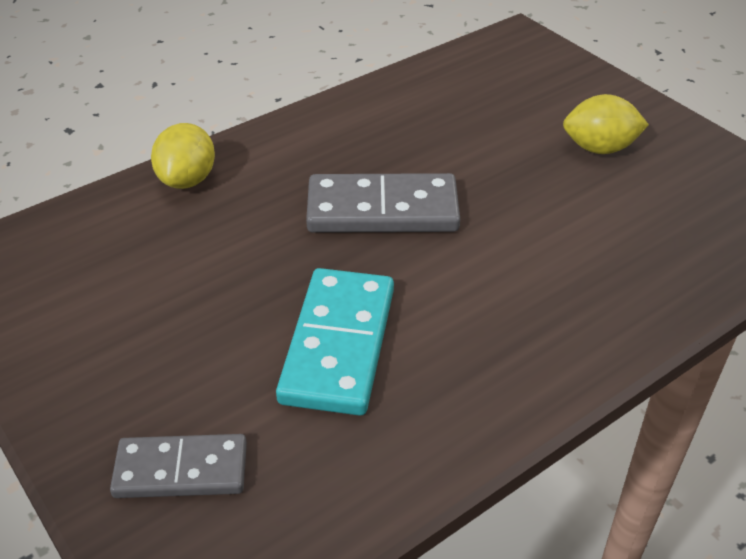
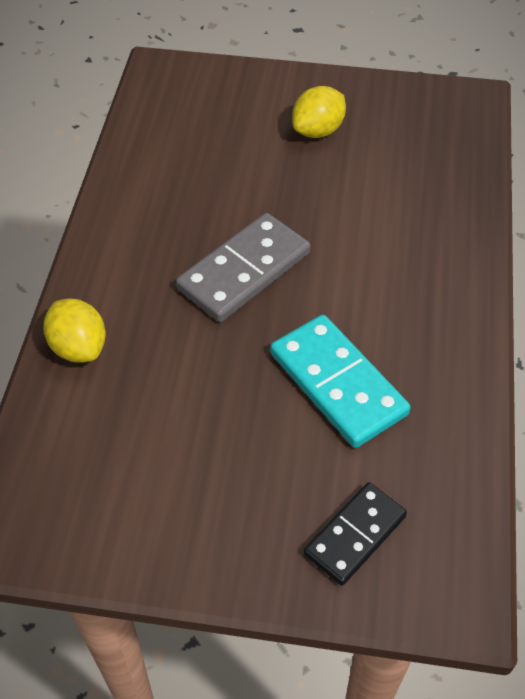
camera: 45 degrees left, 10 degrees up
grey domino [110,434,247,498] -> black domino [304,482,407,586]

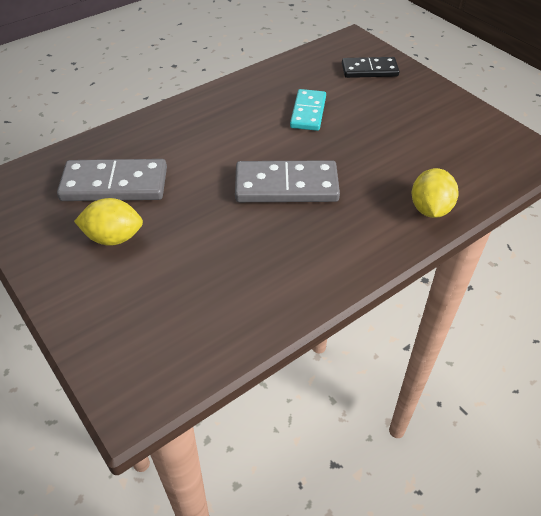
camera: 135 degrees left, 5 degrees down
turquoise domino [270,315,411,448] -> turquoise domino [290,89,326,131], size x0.65
none -> grey domino [57,159,167,201]

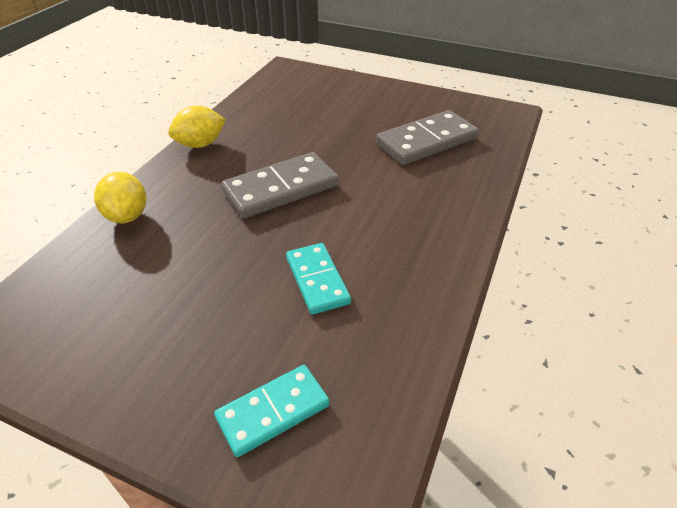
camera: 150 degrees right, 5 degrees down
yellow lemon [74,198,143,246] -> yellow lemon moved to [168,106,226,148]
black domino [342,57,400,78] -> turquoise domino [214,365,330,457]

